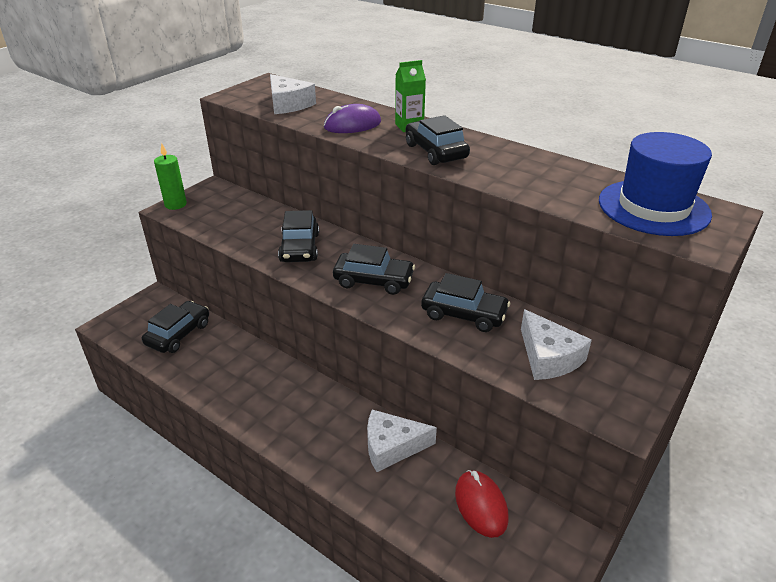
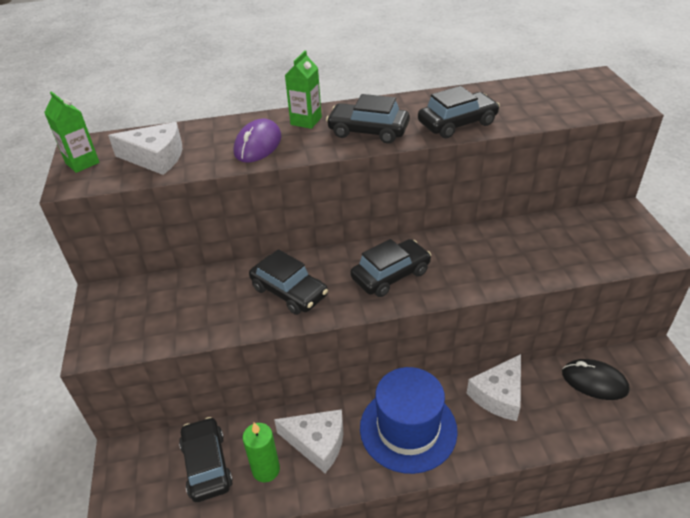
camera: 45 degrees left, 5 degrees up
green candle [154,143,187,210] -> green candle moved to [243,422,280,482]
black car [421,273,510,332] -> black car moved to [418,86,500,138]
red mouse [455,470,508,538] -> black mouse [562,359,630,400]
white cheese [521,309,592,380] -> white cheese moved to [274,409,343,473]
blue hat [599,132,712,236] -> blue hat moved to [360,367,458,474]
none -> green carton [44,91,100,173]

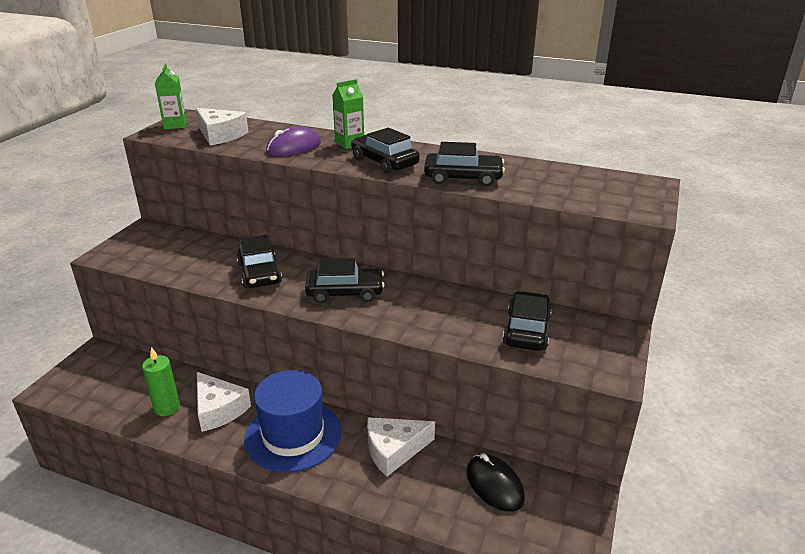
camera: 30 degrees right, 10 degrees down
black car [179,417,233,502] -> black car moved to [503,291,552,351]

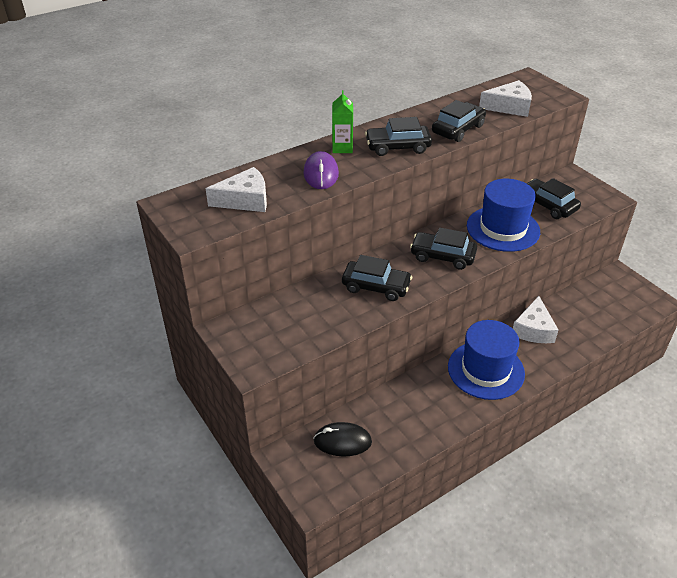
camera: 55 degrees left, 10 degrees up
green candle [142,347,180,416] -> none
green carton [155,63,187,129] -> none
white cheese [197,372,251,432] -> white cheese moved to [479,80,532,117]
black car [305,258,384,303] -> black car turned 105 degrees counterclockwise [410,228,477,270]
black mouse [466,453,525,512] -> black mouse moved to [313,422,372,456]
none -> blue hat [467,179,540,252]

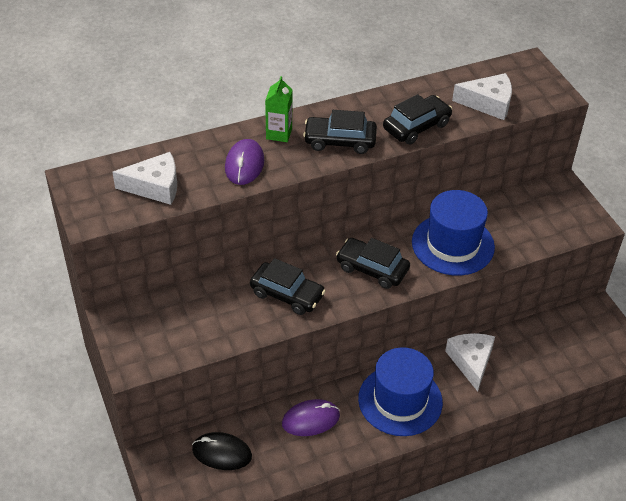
camera: 10 degrees right, 5 degrees up
white cheese [513,296,558,343] -> white cheese turned 150 degrees clockwise [445,333,495,392]
black car [526,178,581,219] -> none
none -> purple mouse [282,399,340,436]

